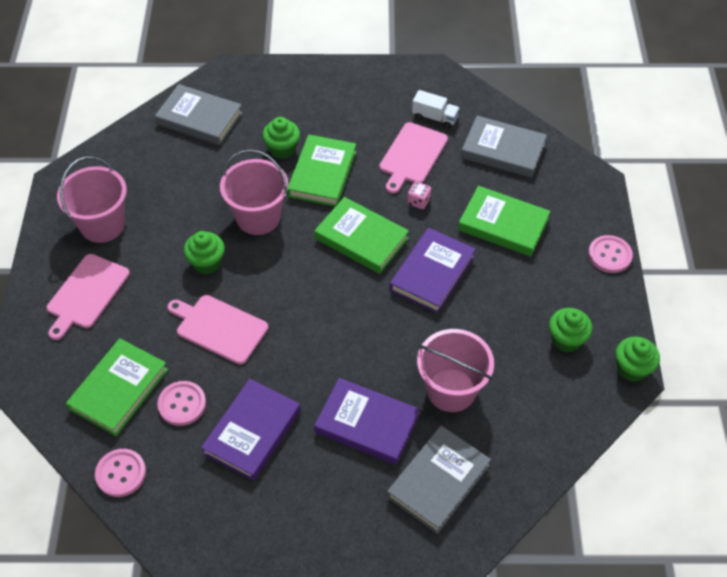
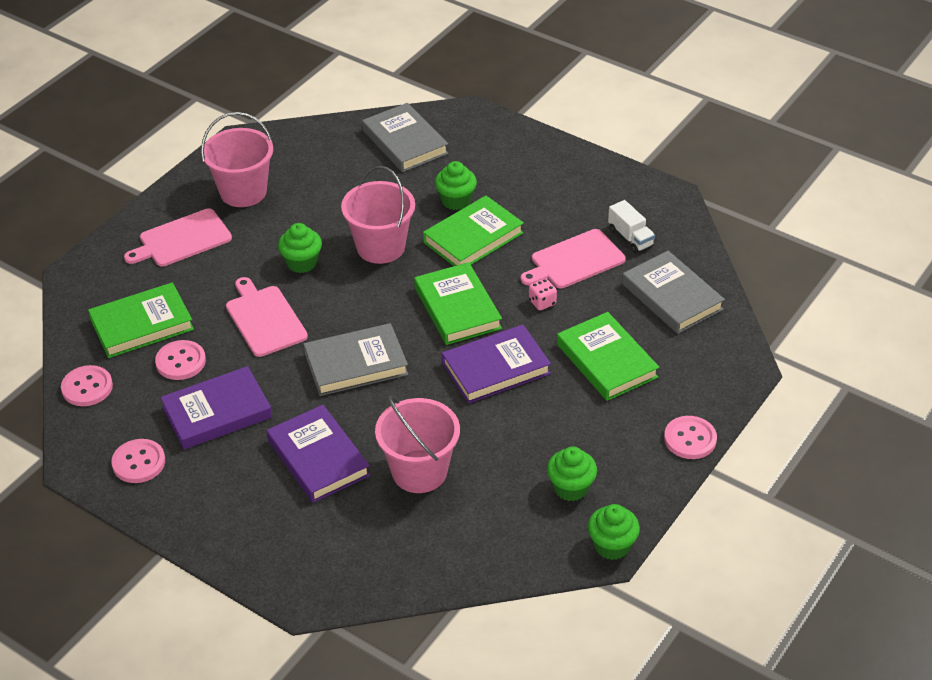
camera: 35 degrees right, 10 degrees down
grey book [387,426,491,534] -> grey book moved to [304,323,408,396]
none -> pink button [111,439,165,483]

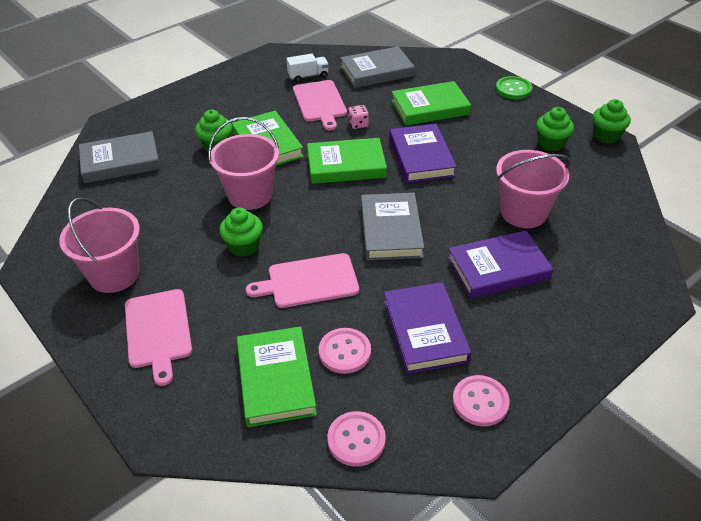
camera: 75 degrees left, 0 degrees up
pink button [664,416,717,459] -> green button [496,76,532,99]

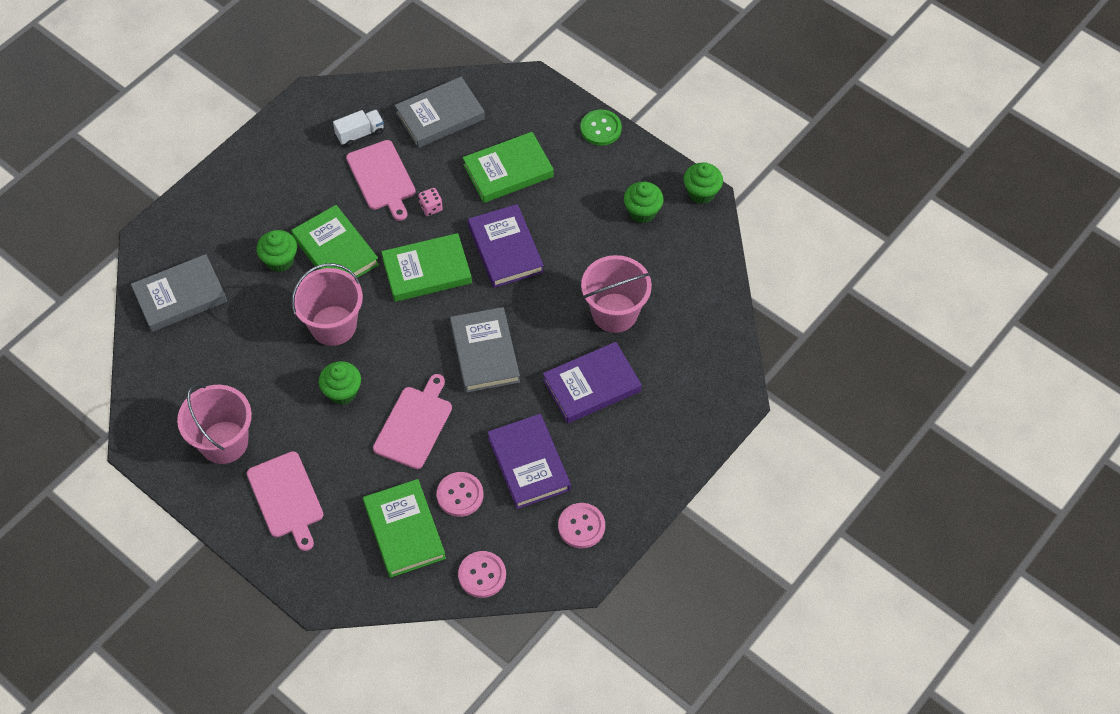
camera: 10 degrees left, 15 degrees up
pink cutting board [246,253,359,308] -> pink cutting board turned 135 degrees clockwise [373,374,452,469]

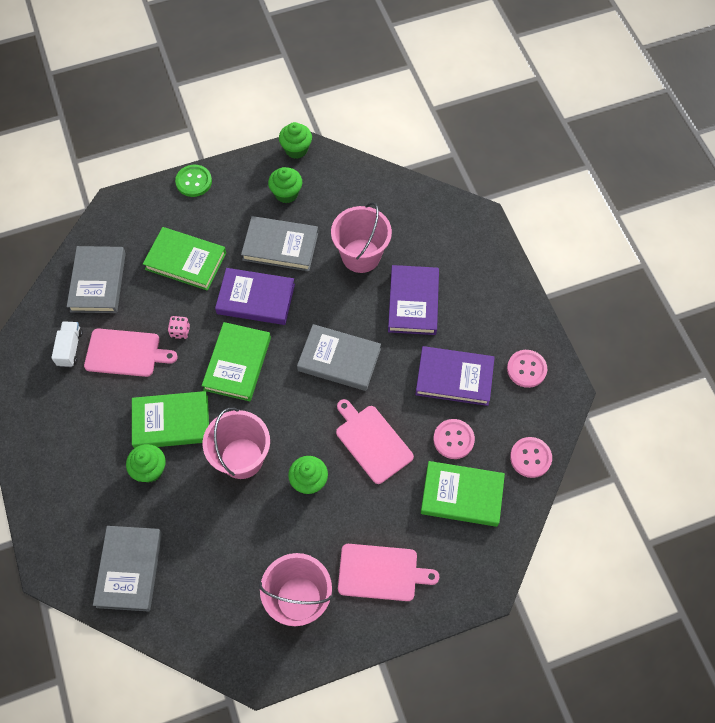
camera: 60 degrees left, 5 degrees up
green book [463,132,554,203] -> green book turned 75 degrees counterclockwise [143,227,226,291]
none -> grey book [241,216,318,271]

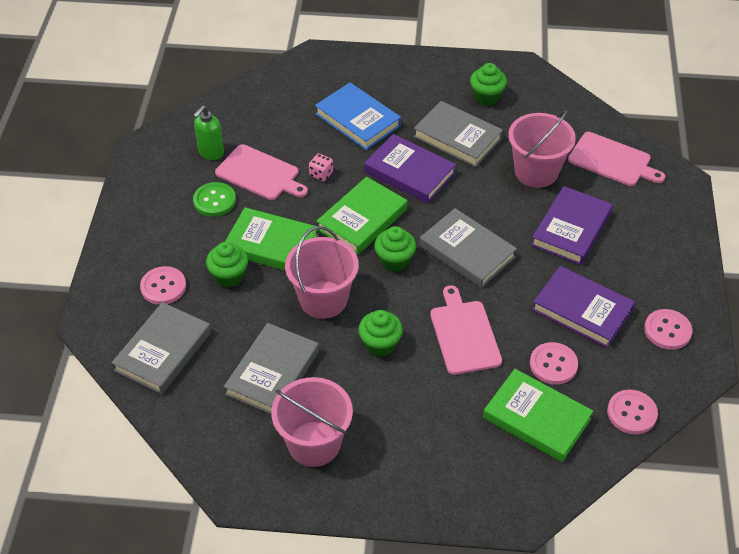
camera: 25 degrees right, 15 degrees down
white truck [51,321,83,367] -> green soap dispenser [193,106,224,160]
grey book [67,246,126,313] -> grey book moved to [224,323,319,414]
green book [143,227,226,291] -> blue book [315,83,401,150]
green button [175,165,212,197] -> green button moved to [193,182,236,217]
green cupcake [279,122,312,159] -> green cupcake moved to [374,226,416,272]
pink cutting board [338,544,439,601] -> pink cutting board moved to [568,132,665,186]
none -> pink button [140,266,186,305]

